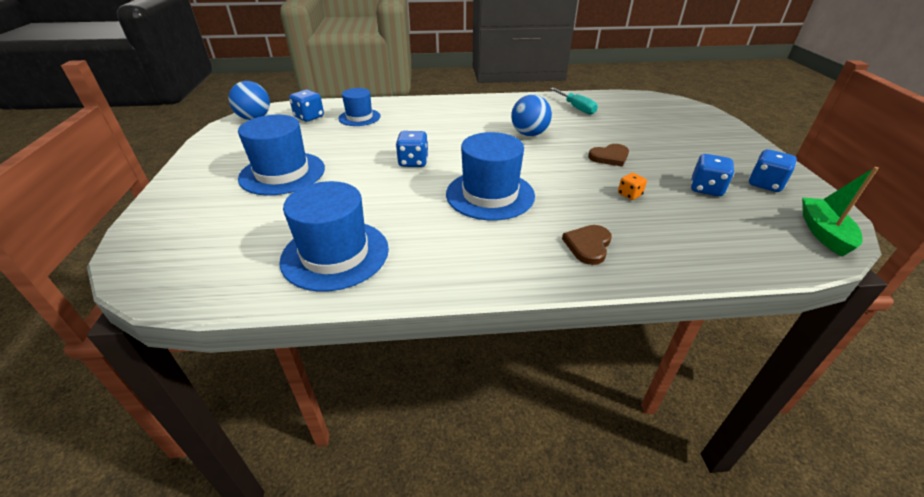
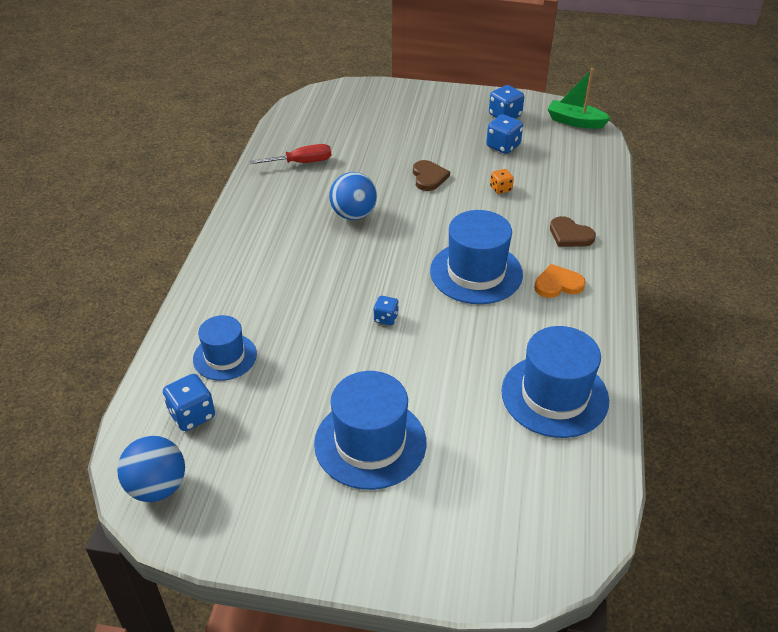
camera: 75 degrees left, 5 degrees up
blue dice [396,131,429,167] -> blue dice [373,296,399,325], size x0.62
turquoise screwdriver [550,88,598,115] -> red screwdriver [249,144,331,164]
none -> orange heart [534,264,586,298]

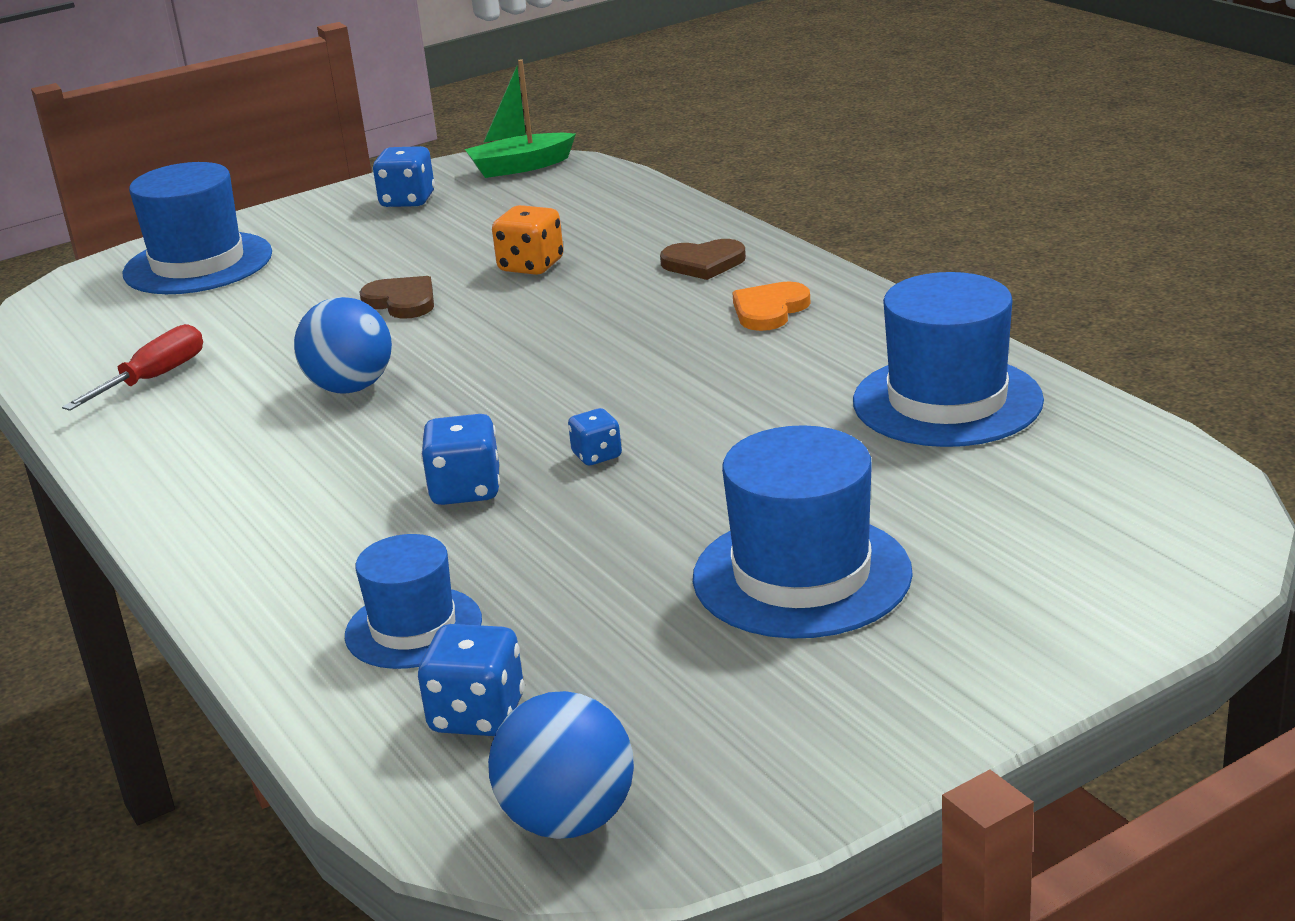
camera: 40 degrees left, 15 degrees down
blue hat [430,210,523,304] -> blue hat moved to [122,162,272,294]
blue dice [486,114,523,154] -> blue dice moved to [421,414,500,505]
orange dice [490,169,514,194] -> orange dice [492,205,564,275], size x1.62

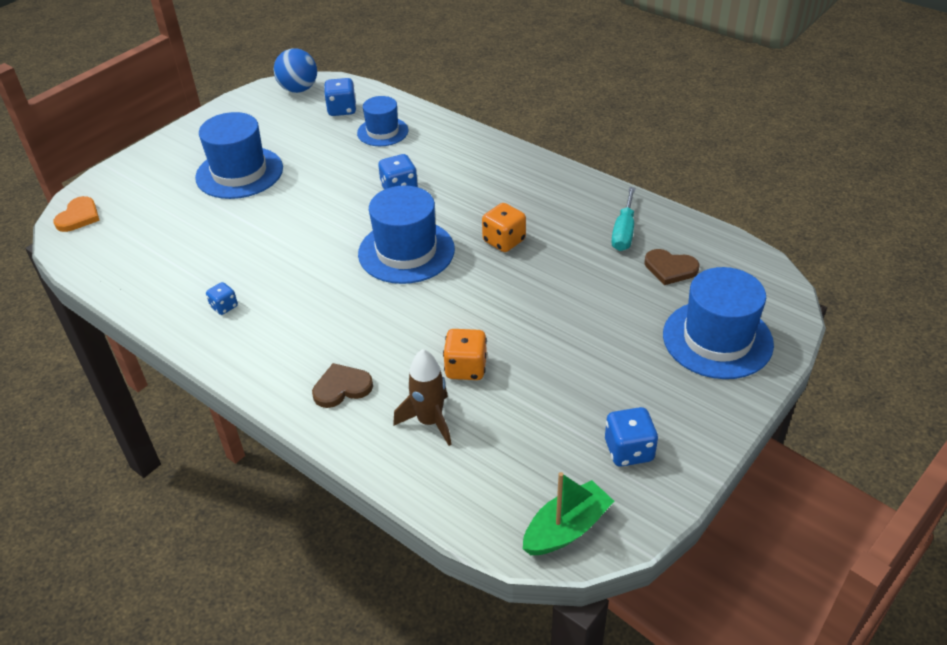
camera: 160 degrees right, 15 degrees up
red screwdriver [62,324,203,411] -> turquoise screwdriver [611,187,635,251]
blue ball [294,297,392,394] -> orange dice [482,203,526,252]
brown heart [359,276,434,319] -> brown heart moved to [644,249,699,285]
blue dice [568,408,622,465] -> blue dice moved to [206,282,238,315]
orange heart [732,281,811,331] -> orange heart moved to [53,196,100,232]
blue hat [853,272,1044,447] -> blue hat moved to [358,185,455,284]
none -> brown rocket [393,349,452,446]

